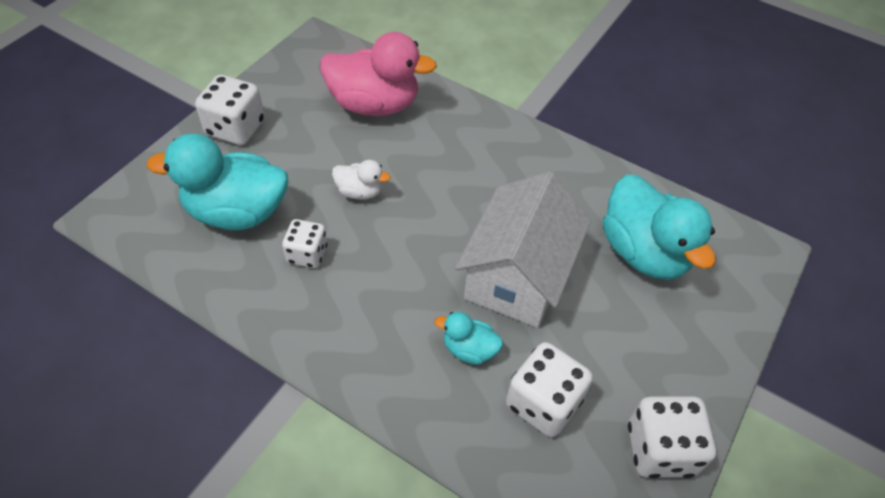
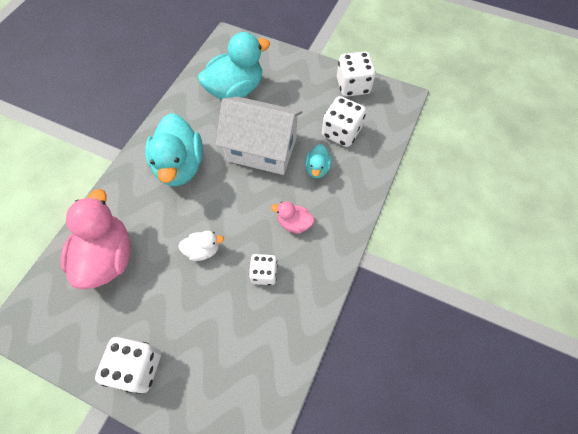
camera: 95 degrees left, 10 degrees up
turquoise duck [147,134,288,230] -> turquoise duck moved to [145,113,203,186]
white duck [332,160,391,200] -> white duck turned 75 degrees clockwise [178,231,224,261]
none -> pink duck [271,201,314,234]

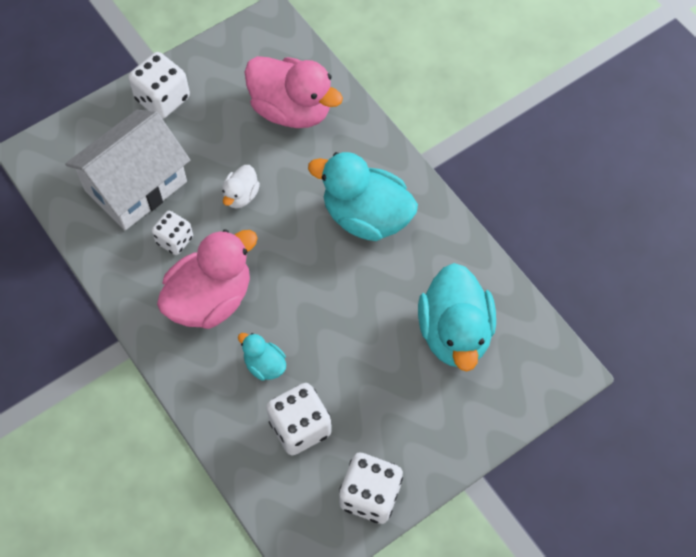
camera: 120 degrees right, 0 degrees up
white house [216,96,303,175] -> white house moved to [65,110,190,230]
pink duck [271,201,314,234] -> pink duck [157,229,257,329], size x2.08

